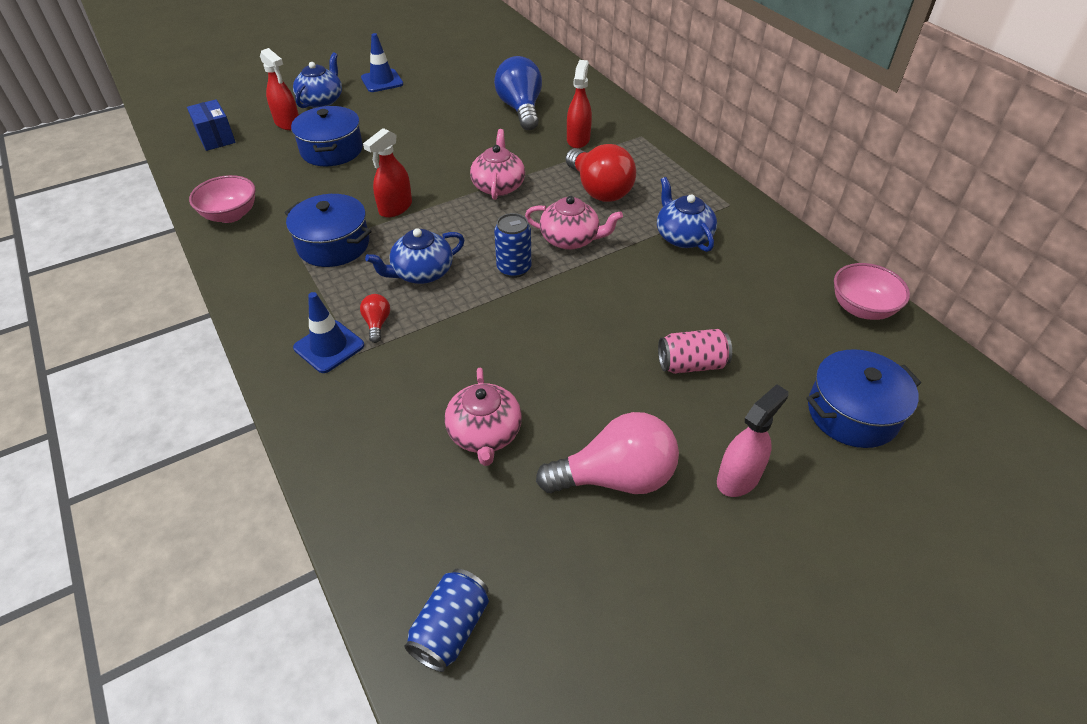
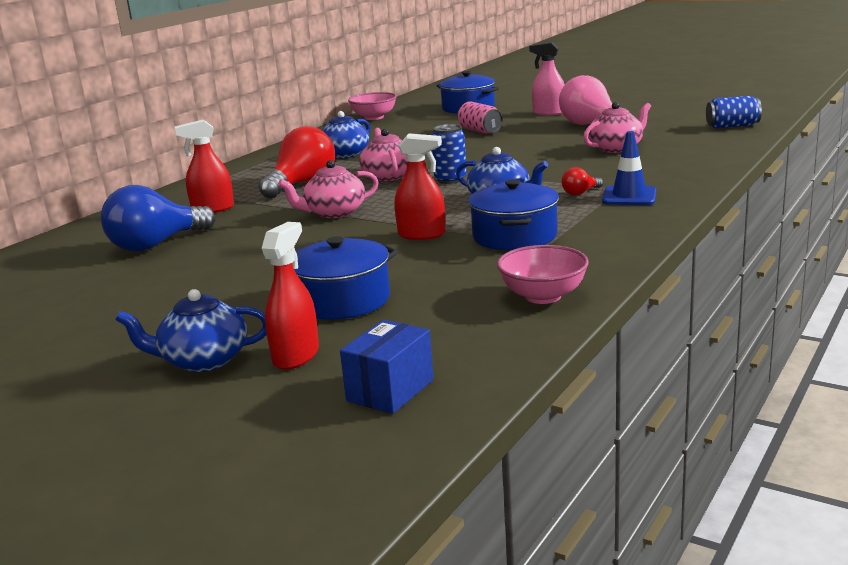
camera: 115 degrees left, 25 degrees down
blue traffic cone [361,33,403,92] -> none

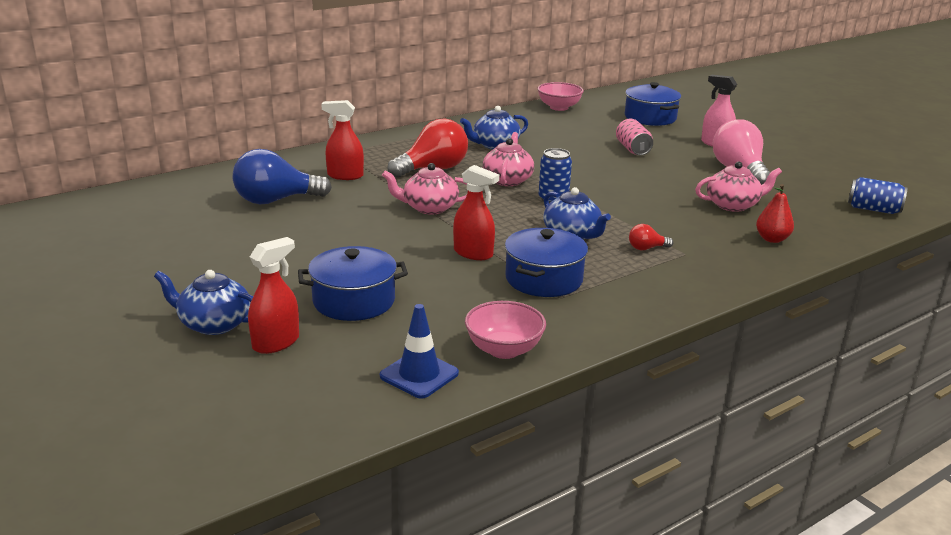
camera: 20 degrees right, 5 degrees up
blue box [340,320,434,414] -> none
blue traffic cone [602,131,656,205] -> blue traffic cone moved to [380,304,459,398]
none -> red pear [756,184,794,243]

